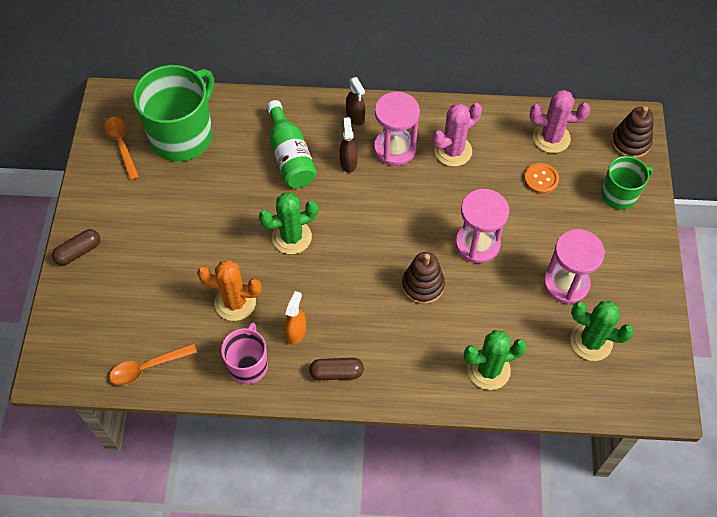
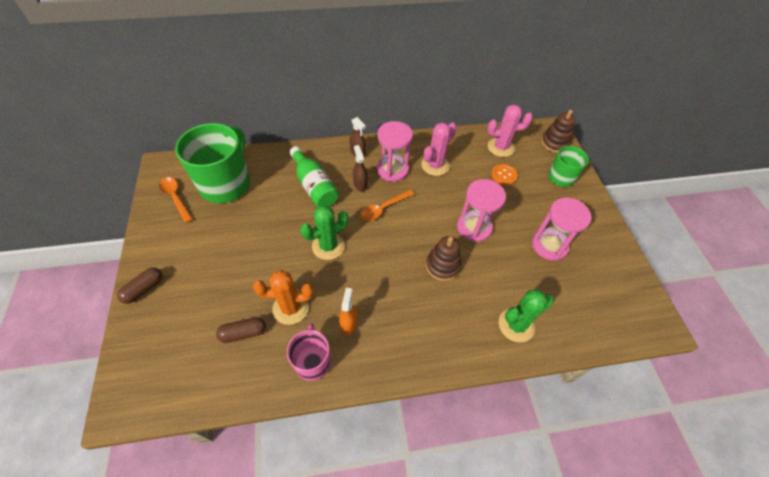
camera: 15 degrees left, 5 degrees down
orange spoon [109,343,197,386] -> orange spoon moved to [360,189,414,221]
brown capsule [309,358,364,380] -> brown capsule moved to [216,317,266,343]
green cactus [570,301,634,361] -> none

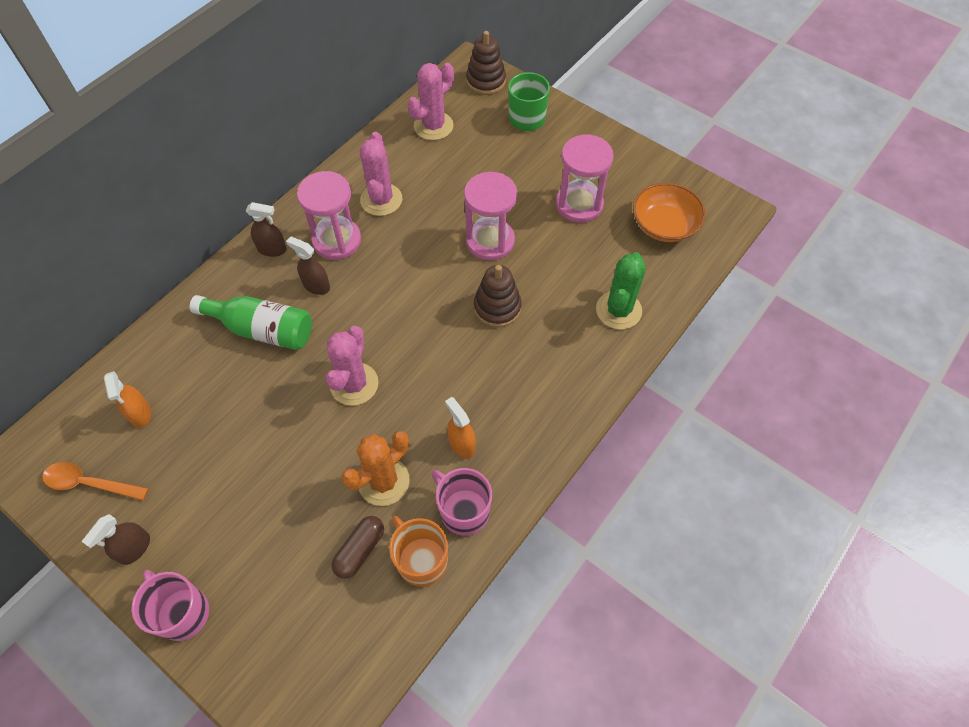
camera: 40 degrees left, 5 degrees up
brown capsule [117,267,163,304] -> pink mug [132,570,209,641]
green mug [175,123,250,203] -> orange spray bottle [104,371,151,428]
green cactus [300,205,348,260] -> pink cactus [326,326,378,406]
orange spoon [360,189,414,221] -> none
orange button [491,164,518,185] -> none
none -> brown spray bottle [82,514,150,565]
none -> orange mug [389,516,448,587]
none -> orange bowl [633,183,706,242]

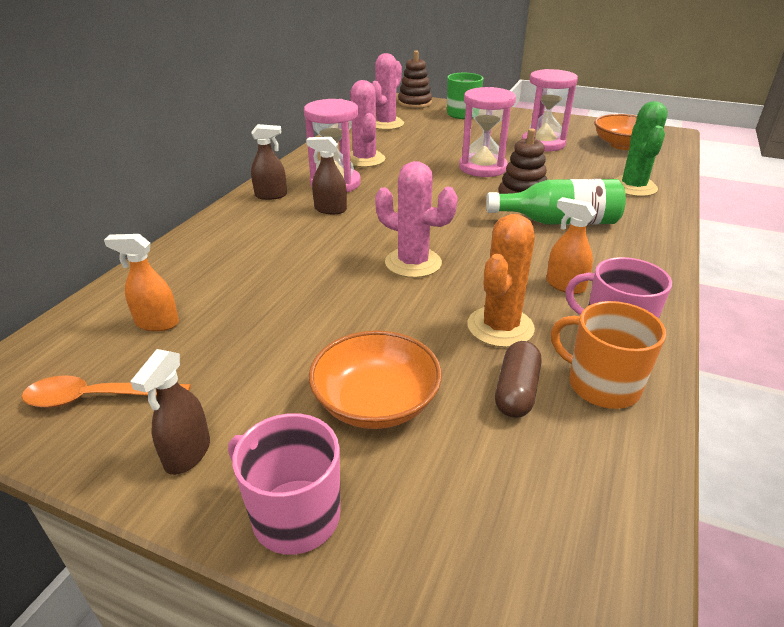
camera: 15 degrees left, 25 degrees down
orange spray bottle [104,371,151,428] -> orange spray bottle turned 135 degrees clockwise [104,234,179,331]
green bottle [190,295,312,350] -> green bottle moved to [486,179,626,225]
pink cactus [326,326,378,406] -> pink cactus turned 60 degrees counterclockwise [375,161,458,278]
none -> orange bowl [309,330,442,429]

